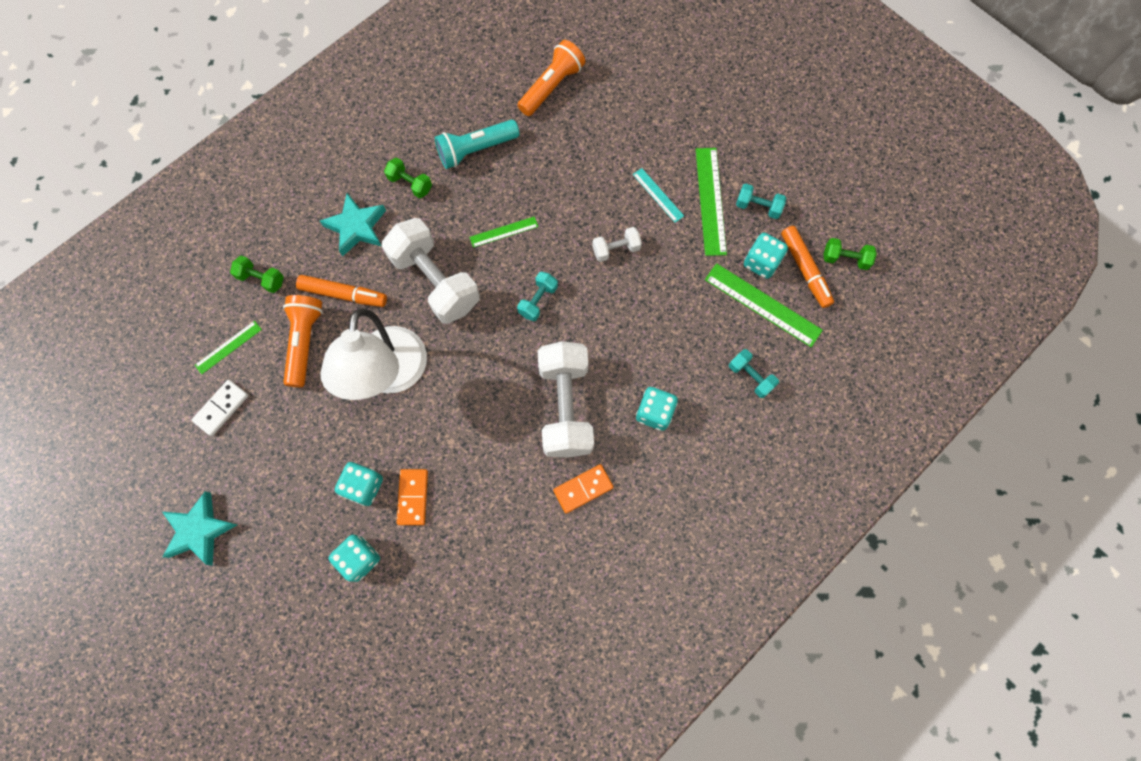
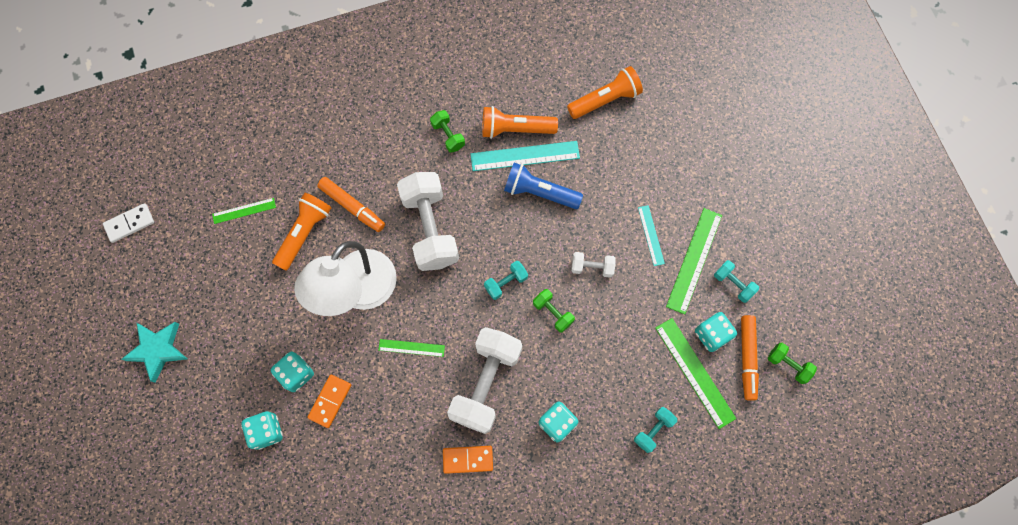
camera: 25 degrees right, 0 degrees up
white domino [192,380,249,436] -> white domino moved to [103,203,154,243]
green dumbbell [230,256,284,293] -> green dumbbell moved to [533,289,575,333]
turquoise star [320,193,386,256] -> none
turquoise flashlight [435,120,519,169] -> orange flashlight [482,106,558,139]
green ruler [469,216,538,248] -> green ruler moved to [378,339,445,357]
turquoise dumbbell [729,349,779,398] -> turquoise dumbbell turned 60 degrees clockwise [634,407,677,453]
none -> turquoise ruler [471,141,580,171]
none -> blue flashlight [504,163,583,209]

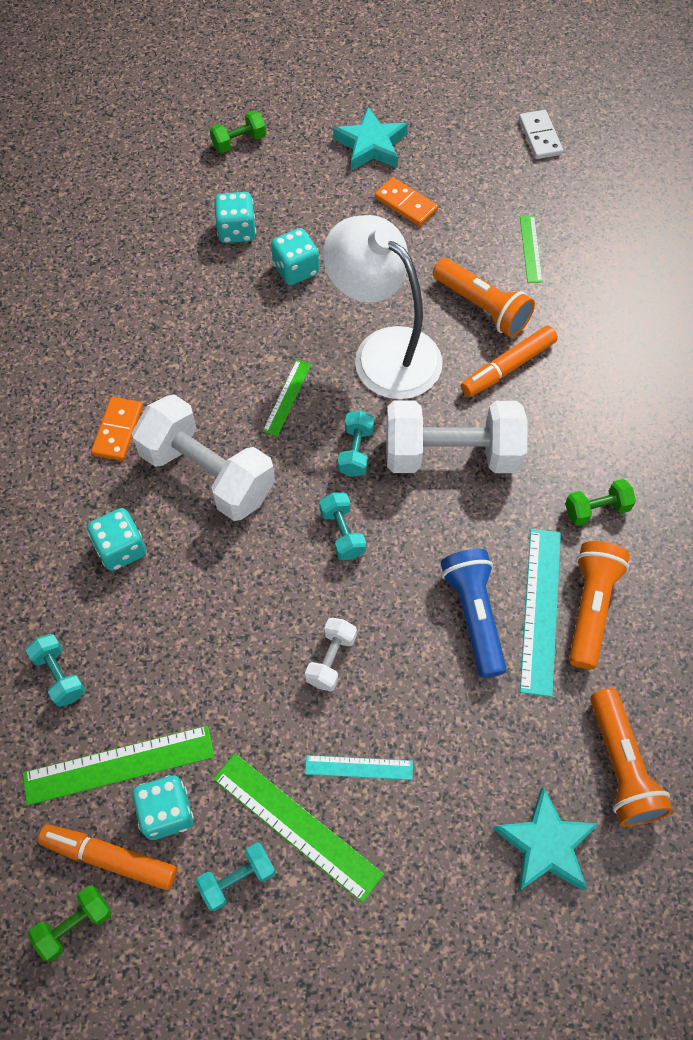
camera: 105 degrees right, 10 degrees down
orange domino [307,374,351,428] -> orange domino moved to [375,177,438,226]
blue flashlight [504,163,583,209] -> blue flashlight turned 45 degrees counterclockwise [441,549,506,678]
green dumbbell [533,289,575,333] -> green dumbbell moved to [210,111,266,153]
none -> turquoise dumbbell [338,411,374,477]
none -> turquoise star [493,786,599,892]

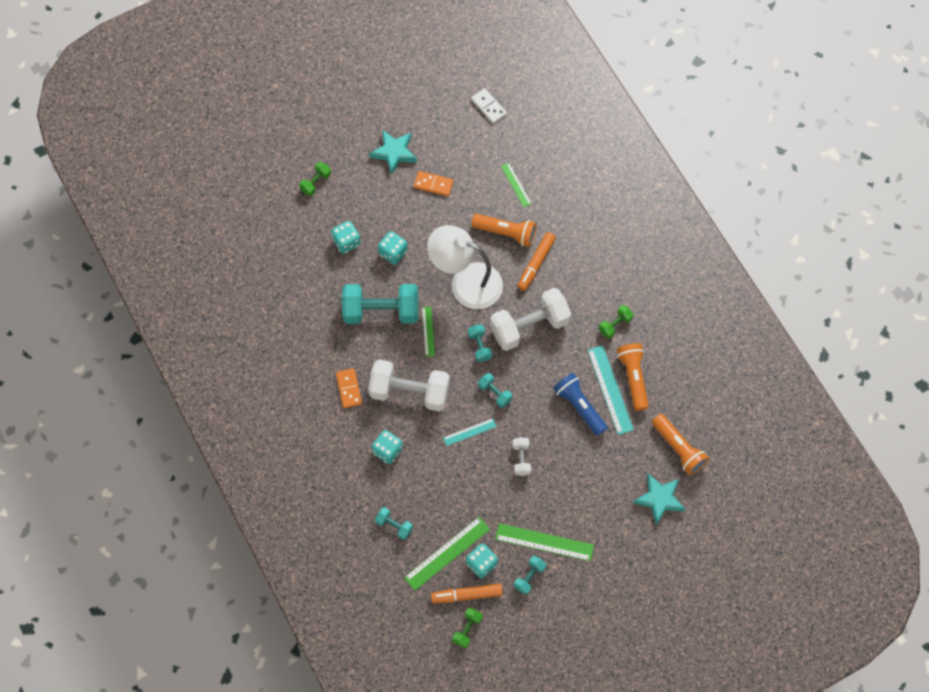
camera: 25 degrees left, 5 degrees up
turquoise ruler [305,755,413,780] -> turquoise ruler moved to [443,418,497,446]
none -> turquoise dumbbell [342,284,418,324]

